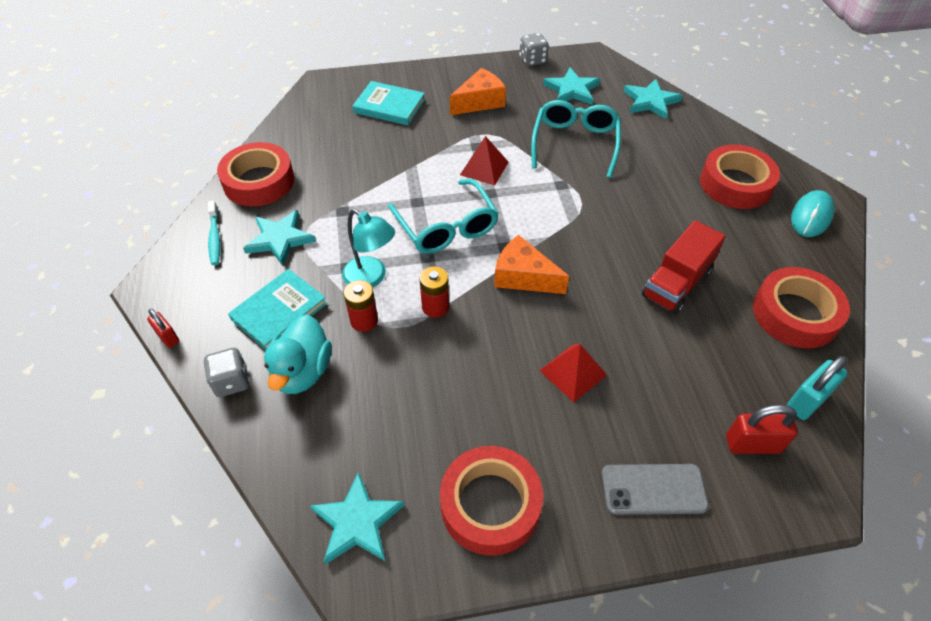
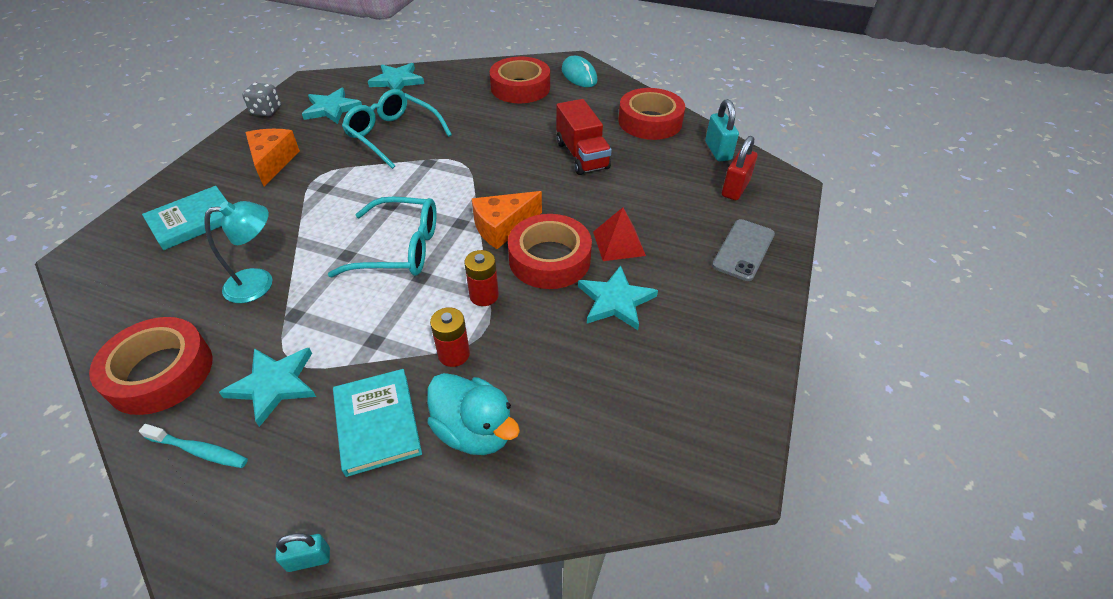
camera: 60 degrees left, 5 degrees down
red padlock [147,309,179,348] -> turquoise padlock [275,533,330,572]
grey dice [204,348,250,397] -> none
turquoise star [310,472,404,565] -> turquoise star moved to [578,265,658,330]
turquoise lamp [342,209,395,288] -> turquoise lamp moved to [204,201,272,303]
red tape [440,446,543,556] -> red tape moved to [508,214,592,289]
red pyramid [460,136,509,185] -> none

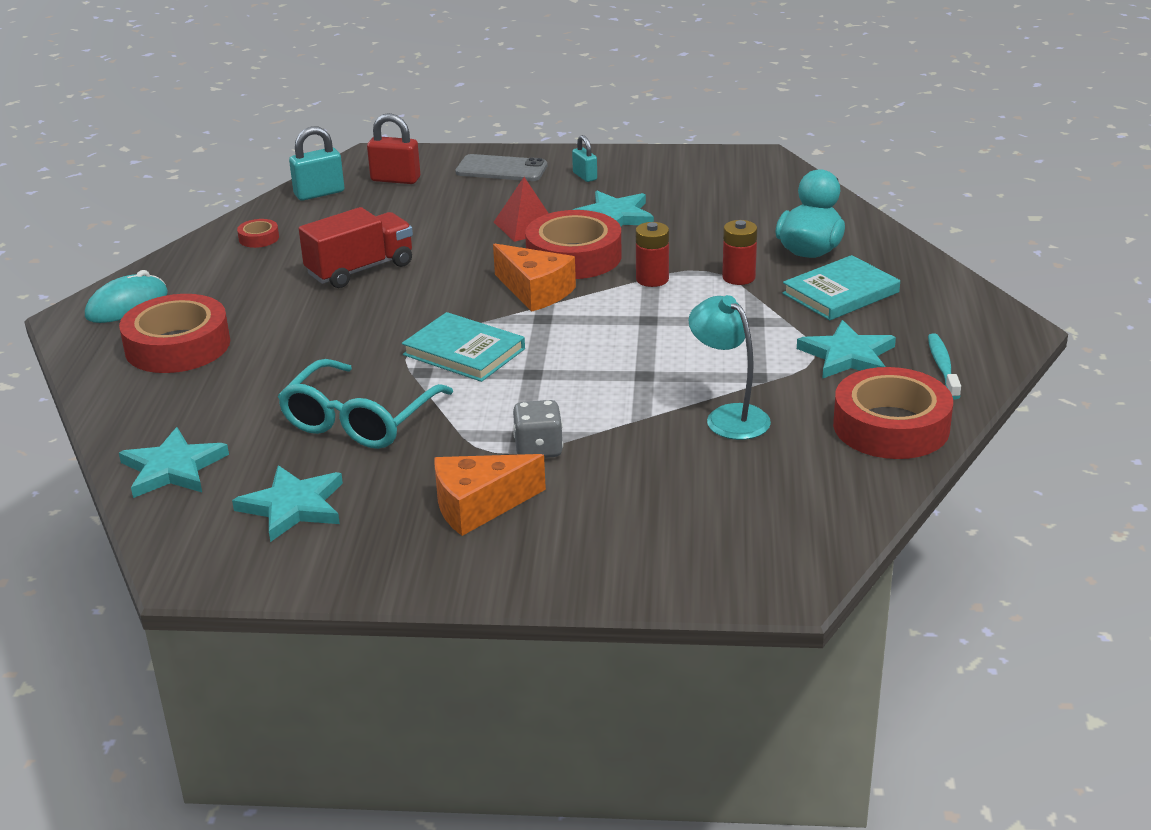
camera: 105 degrees left, 15 degrees down
turquoise book [142,186,227,250] -> turquoise book moved to [402,312,525,382]
grey dice [242,83,281,116] -> grey dice moved to [513,400,563,458]
turquoise padlock [275,533,330,572] -> turquoise padlock moved to [572,135,597,182]
turquoise glasses [328,196,437,277] -> none
red tape [618,88,685,140] -> red tape [237,219,279,248], size x0.43

